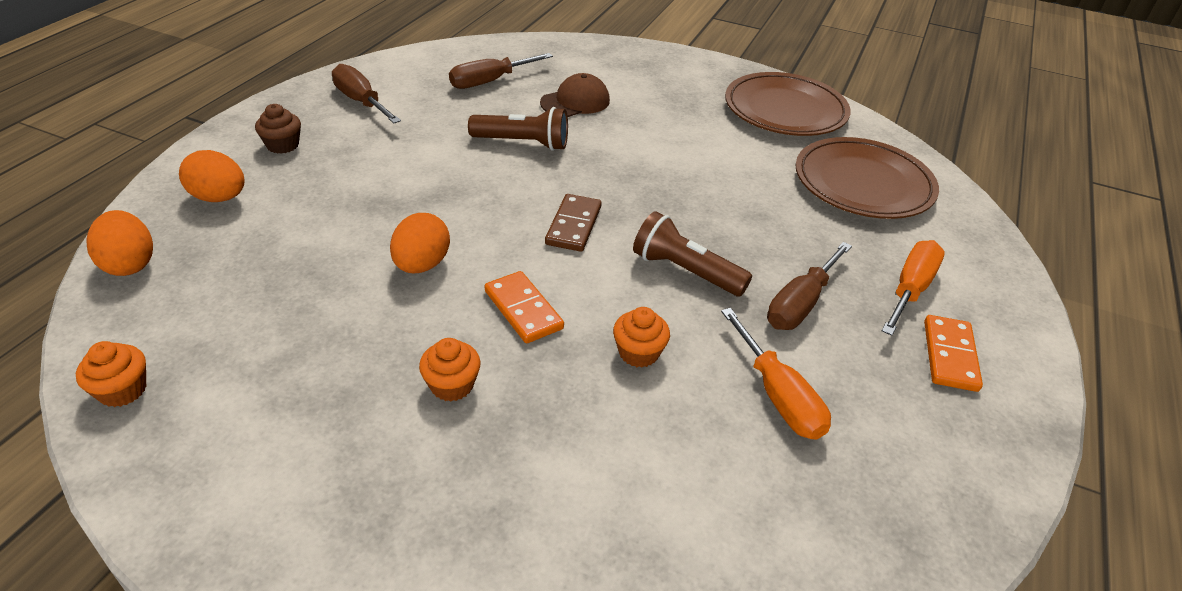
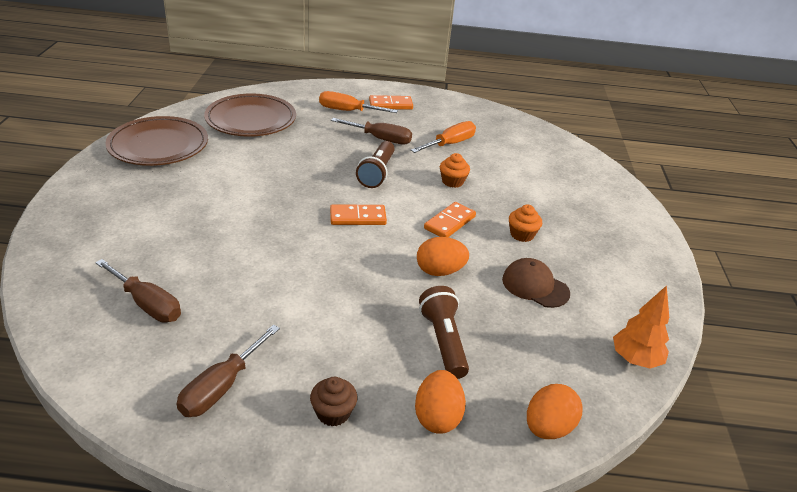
camera: 110 degrees left, 5 degrees down
orange cupcake [76,341,146,407] -> orange tree [613,285,669,369]
brown flashlight [468,107,568,151] -> brown flashlight moved to [419,286,469,379]
brown cap [540,73,610,117] -> brown cap moved to [502,258,570,308]
brown domino [545,194,602,252] -> orange domino [330,204,387,225]

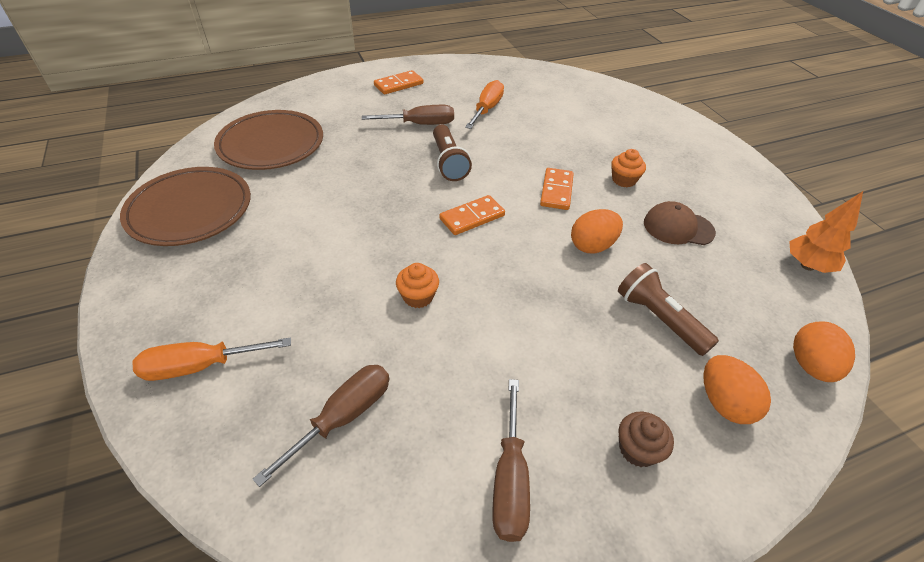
camera: 25 degrees left, 10 degrees up
brown screwdriver [95,259,181,322] -> brown screwdriver turned 60 degrees counterclockwise [253,365,389,487]
orange screwdriver [319,91,398,113] -> orange screwdriver moved to [132,337,291,381]
orange cupcake [440,153,470,188] -> orange cupcake moved to [396,263,439,308]

